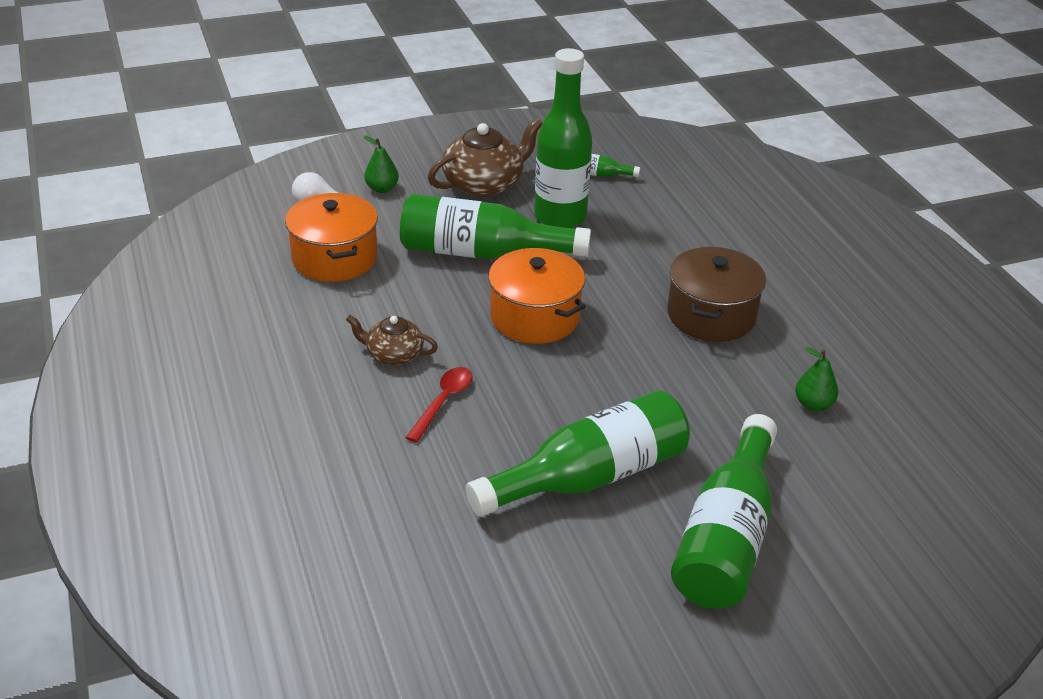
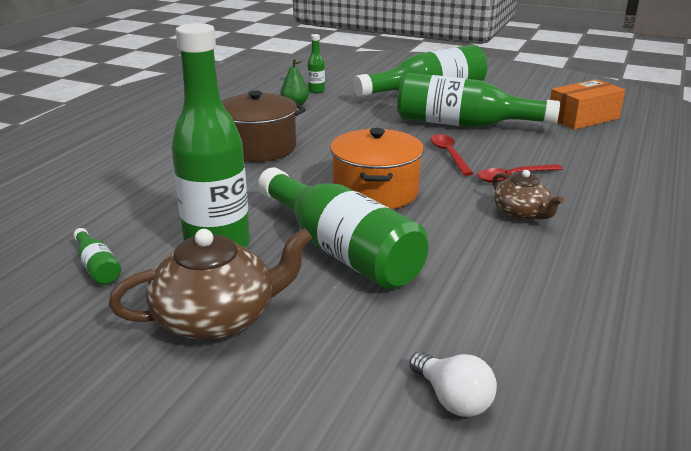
camera: 135 degrees left, 10 degrees down
orange pot [285,193,378,282] -> none
green pear [364,136,399,193] -> none
brown teapot [428,118,543,197] -> brown teapot turned 150 degrees clockwise [109,228,312,341]
none -> green bottle [308,34,325,94]
none -> red spoon [430,134,474,176]
none -> orange box [550,79,625,130]

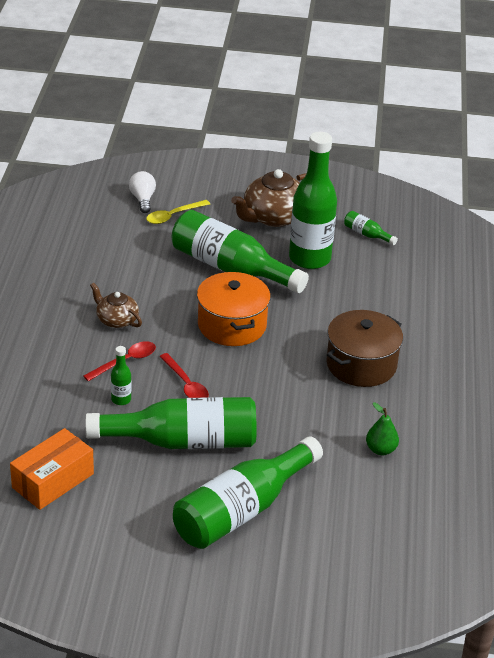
camera: 160 degrees right, 10 degrees up
green bottle [308,34,325,94] -> green bottle moved to [111,346,131,405]
white light bulb [410,352,497,417] -> white light bulb turned 45 degrees clockwise [129,171,156,213]
none -> yellow spoon [146,200,210,224]

